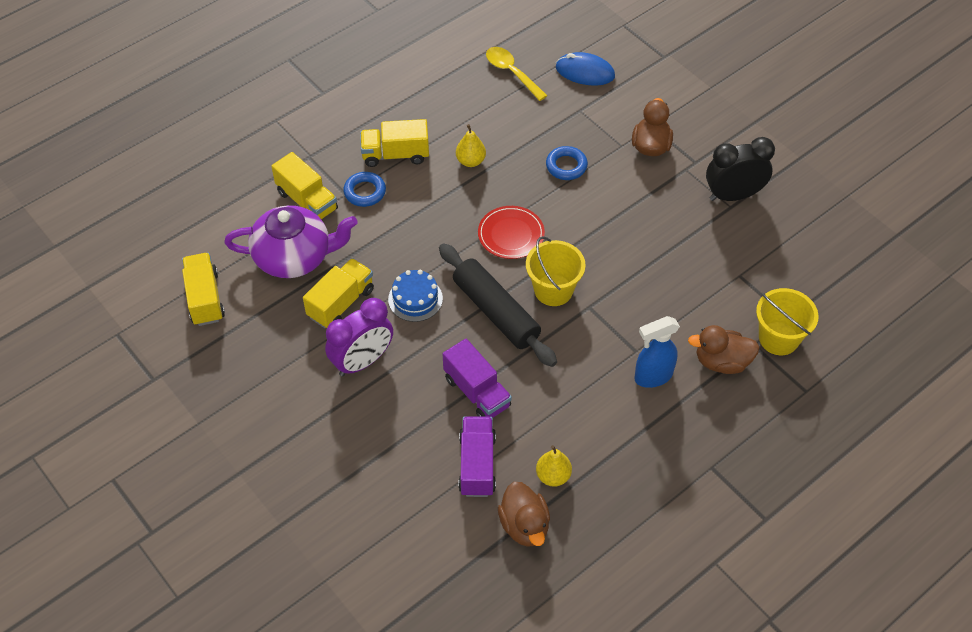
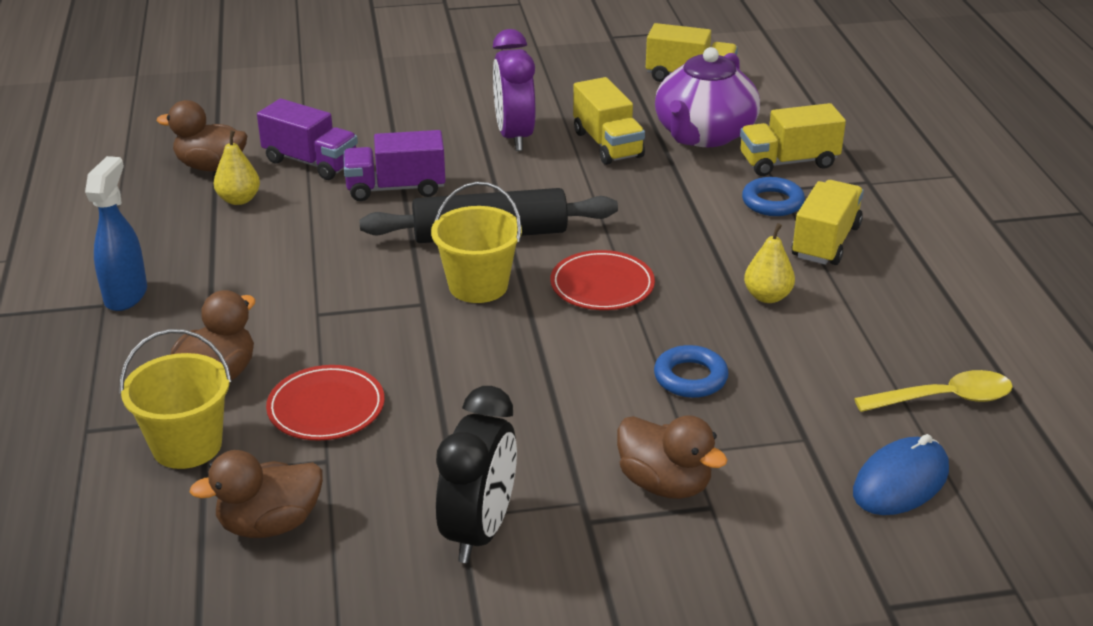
camera: 120 degrees right, 20 degrees down
blue cake [388,270,443,322] -> none
blue spray bottle [634,316,680,388] -> blue spray bottle moved to [85,156,147,311]
none -> brown duck [190,450,323,538]
none -> red plate [266,365,385,441]

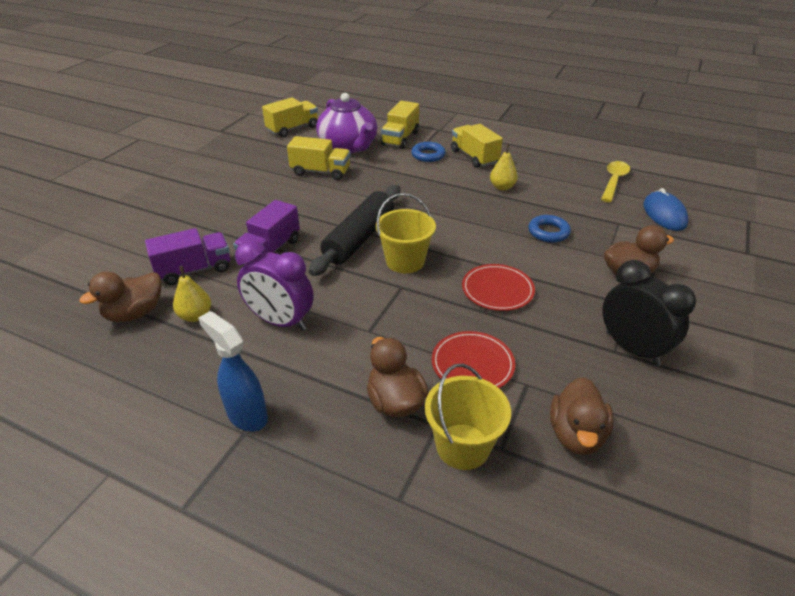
camera: 55 degrees left, 5 degrees up
purple clock [493,29,536,151] -> purple clock moved to [235,240,314,331]
red plate [550,250,655,310] -> red plate moved to [462,264,535,311]

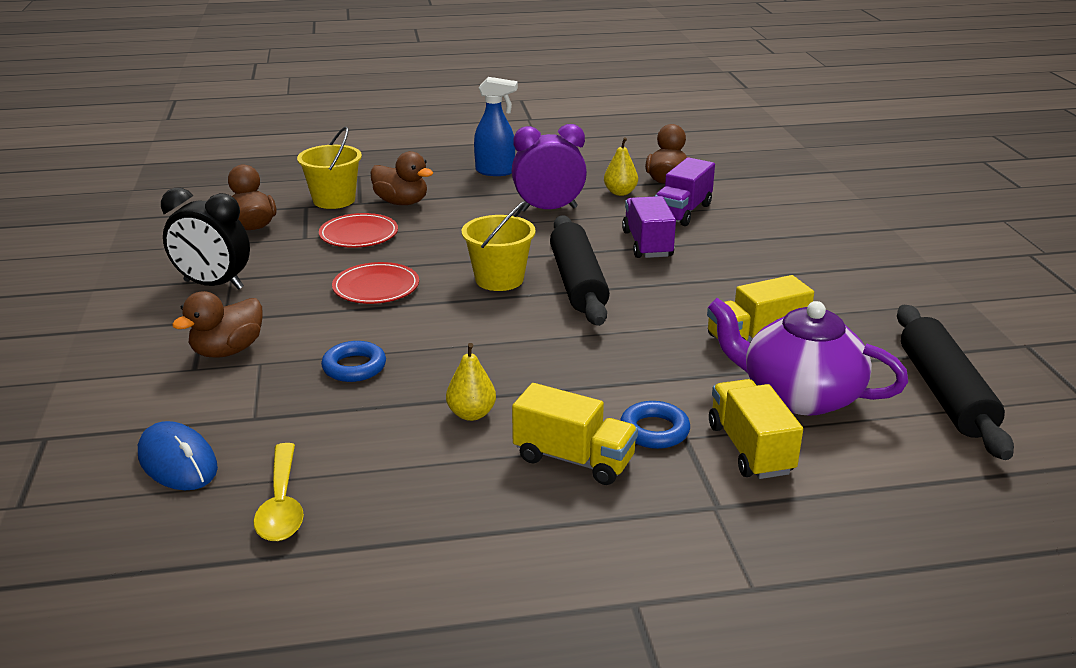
camera: 145 degrees right, 10 degrees down
yellow truck [262,97,318,137] -> black rolling pin [897,305,1014,460]

